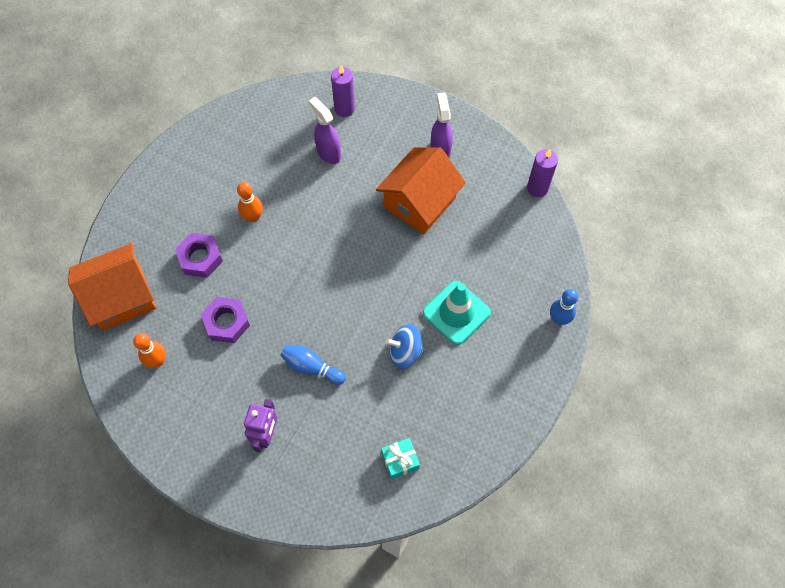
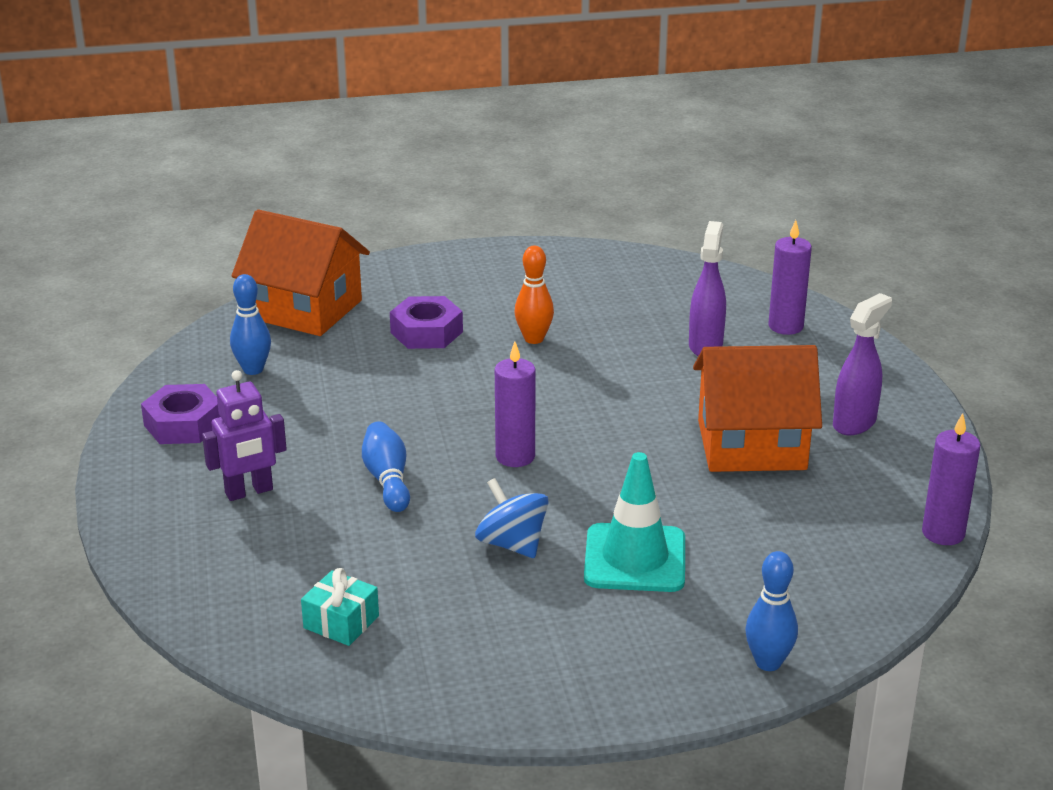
camera: 50 degrees right, 35 degrees down
orange bowling pin [133,333,166,368] -> blue bowling pin [230,274,271,375]
purple nut [201,297,250,343] -> purple nut moved to [141,384,221,444]
none -> purple candle [495,342,536,467]

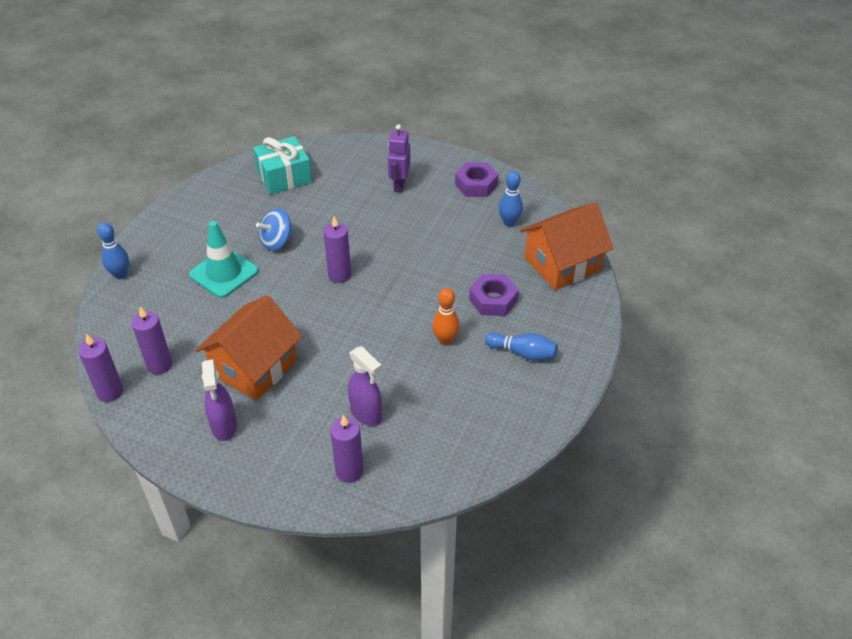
camera: 125 degrees right, 15 degrees up
turquoise gift [301,568,379,646] -> turquoise gift [253,136,312,194], size x1.73
blue bowling pin [362,421,410,512] -> blue bowling pin moved to [485,332,558,361]
blue spinning top [475,478,549,558] -> blue spinning top turned 150 degrees clockwise [256,208,293,251]
none -> purple candle [131,306,172,374]

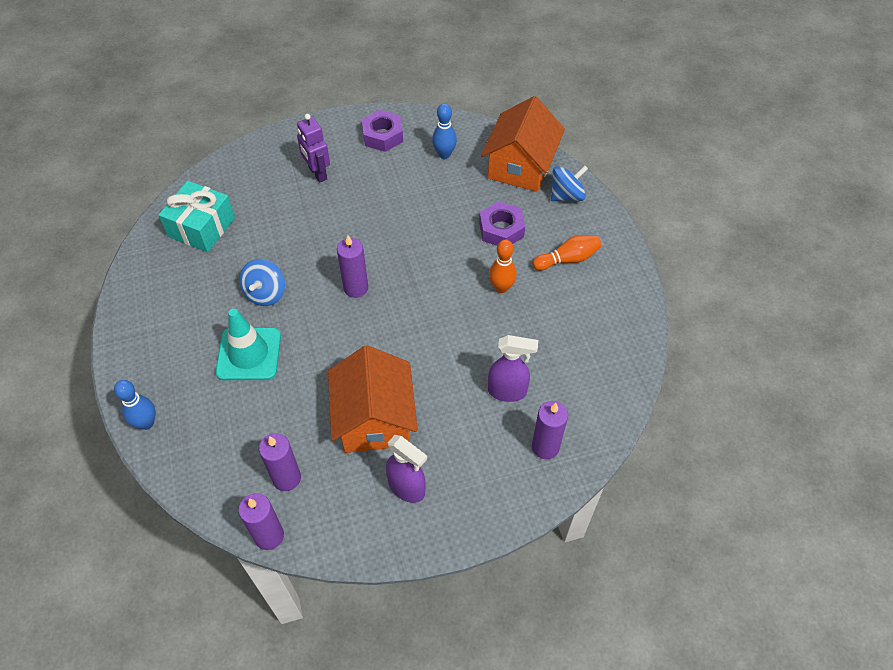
camera: 40 degrees left, 10 degrees up
blue bowling pin [485,332,558,361] -> orange bowling pin [533,235,601,271]
none -> blue spinning top [551,166,588,201]

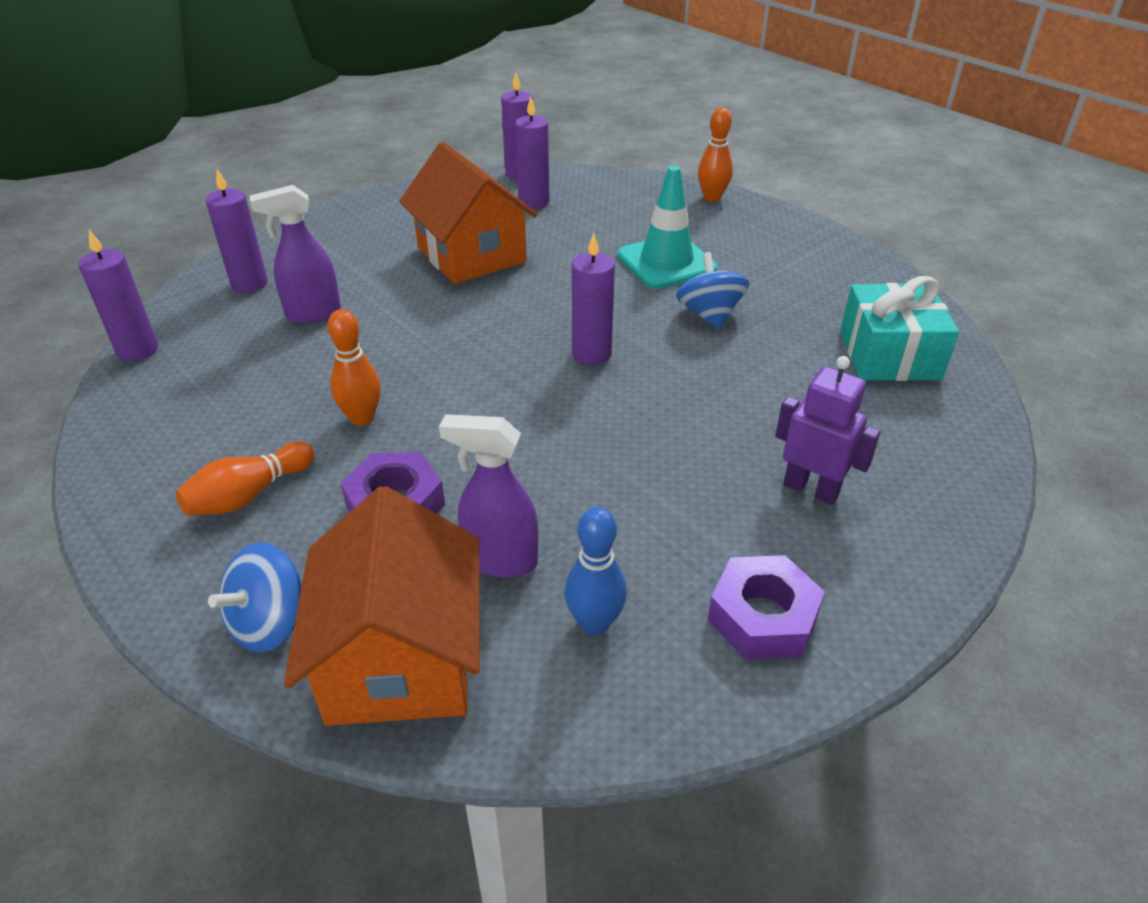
camera: 155 degrees right, 15 degrees down
blue bowling pin [114,380,156,430] -> orange bowling pin [698,108,733,202]
purple spray bottle [386,435,427,503] -> purple spray bottle moved to [439,414,538,578]
none -> purple candle [79,230,158,361]

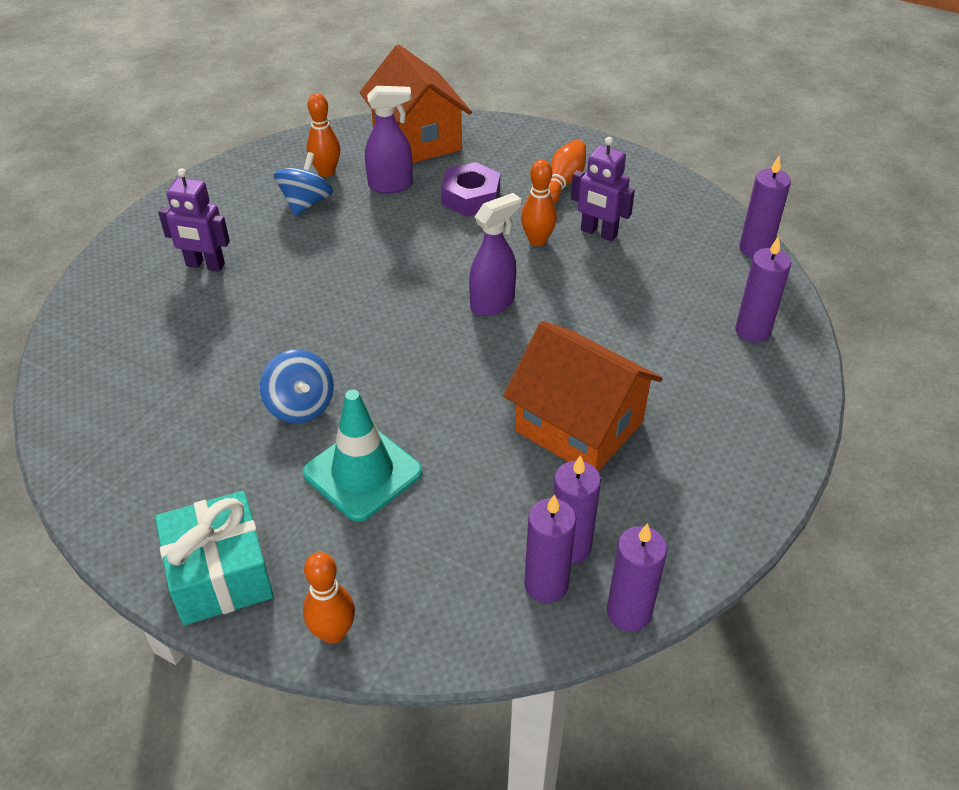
camera: 160 degrees right, 5 degrees up
blue spinning top [208,542,302,653] -> blue spinning top moved to [274,152,333,216]
purple spray bottle [250,185,341,323] -> purple spray bottle moved to [469,193,521,316]
blue bowling pin [564,507,627,635] -> orange bowling pin [307,93,340,177]
purple candle [572,233,615,365] -> purple candle moved to [524,494,576,603]
purple nut [708,555,825,660] -> none
turquoise gift [840,276,959,381] -> turquoise gift moved to [155,491,274,625]
none -> purple robot [571,137,635,241]

